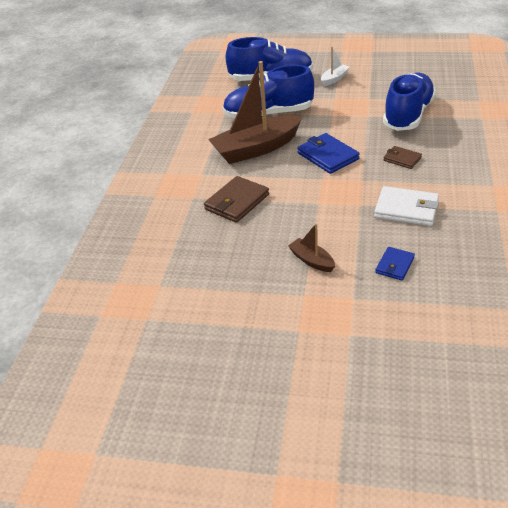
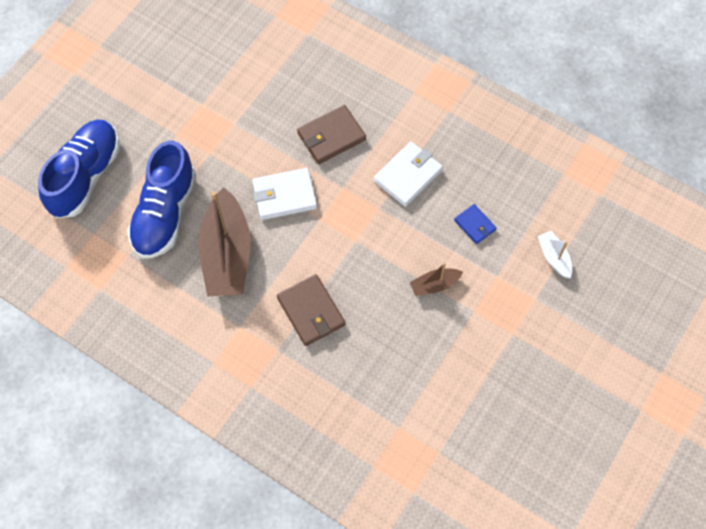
camera: 70 degrees left, 25 degrees up
blue wallet [297,133,360,174] -> white wallet [252,168,317,220]
white boat [321,47,350,86] -> white boat moved to [538,231,572,278]
blue shoe [383,73,436,131] -> none
brown wallet [383,146,422,169] -> brown wallet [297,105,366,164], size x1.68

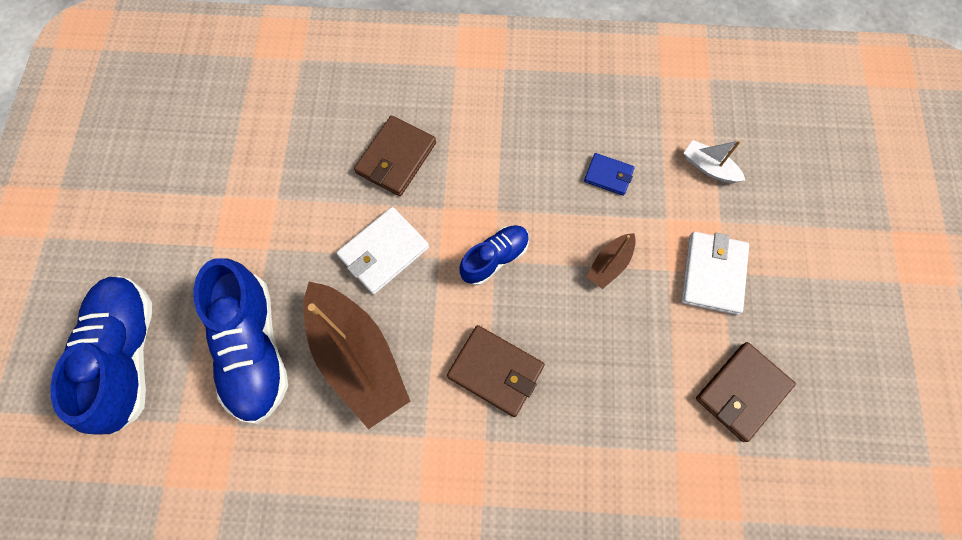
camera: 30 degrees left, 5 degrees up
white wallet [373,142,443,207] -> white wallet moved to [681,232,749,315]
none -> blue shoe [460,225,529,286]
none -> brown wallet [696,342,796,442]

